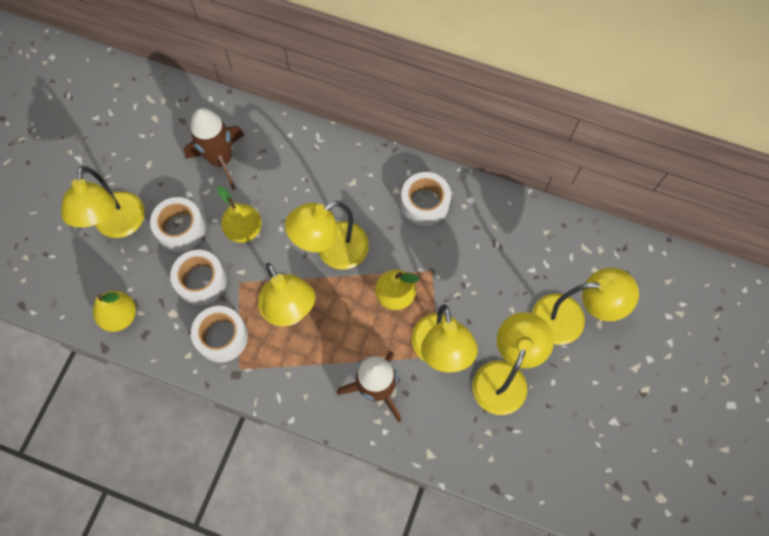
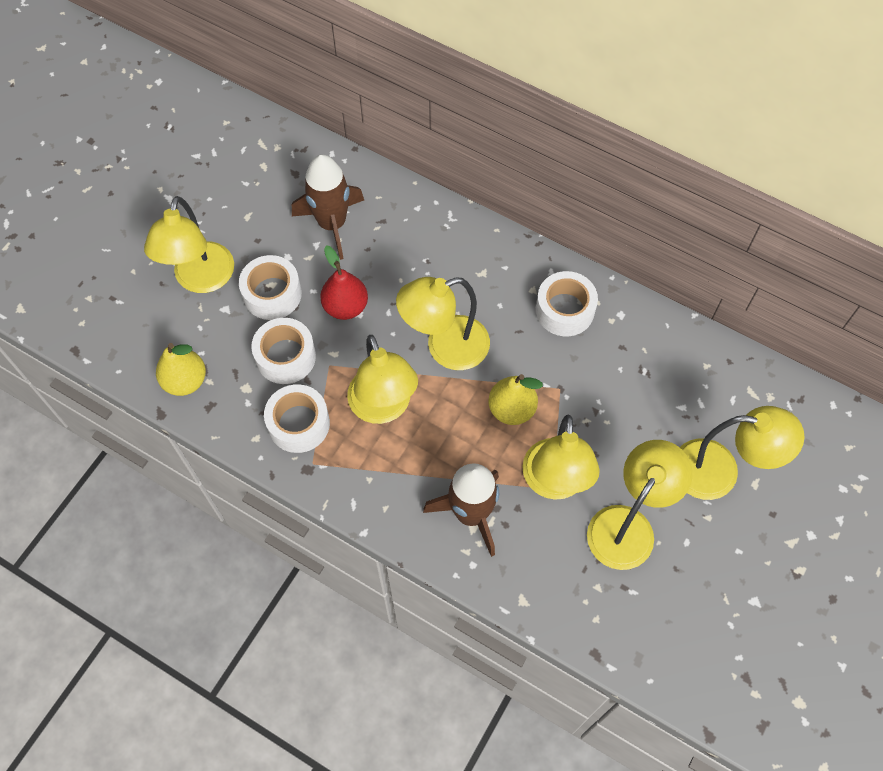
camera: 10 degrees right, 5 degrees down
yellow pear [217,186,262,243] -> red pear [320,246,368,320]

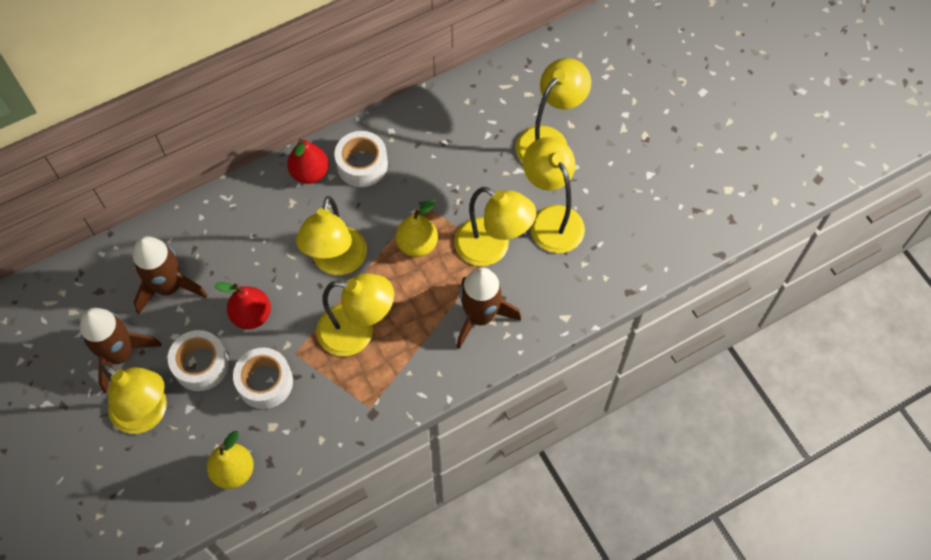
camera: 60 degrees left, 0 degrees up
white tape [264,384,330,453] -> none
none -> brown rocket [80,308,162,393]
none -> red pear [287,138,329,184]

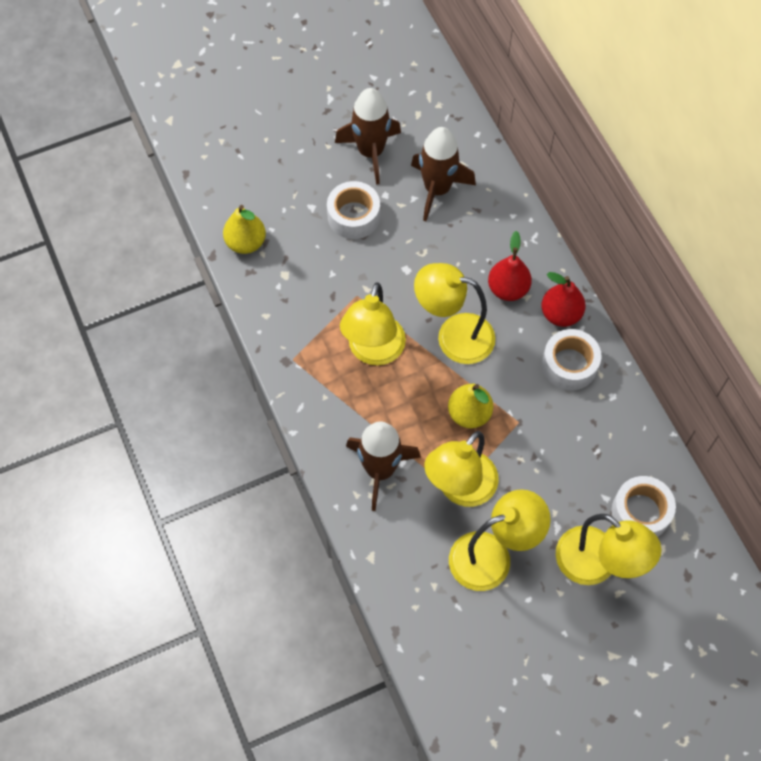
camera: 95 degrees right, 0 degrees up
yellow lamp [101,364,167,434] -> none
red pear [214,282,271,329] -> red pear moved to [488,231,532,301]
white tape [233,348,293,409] -> white tape moved to [612,476,676,537]

